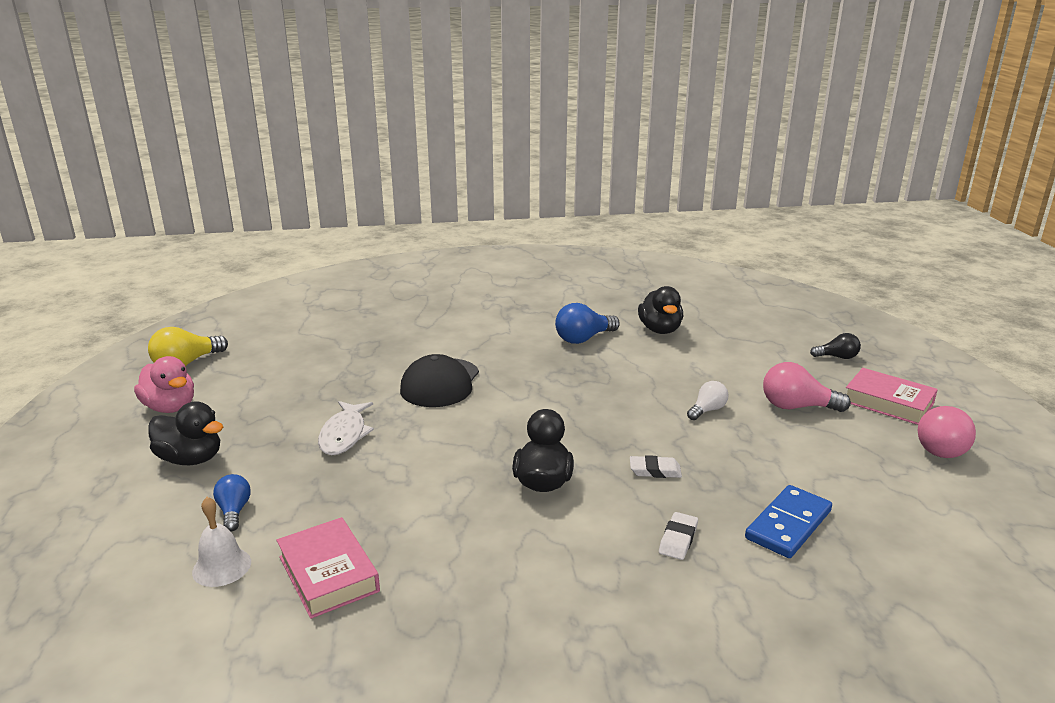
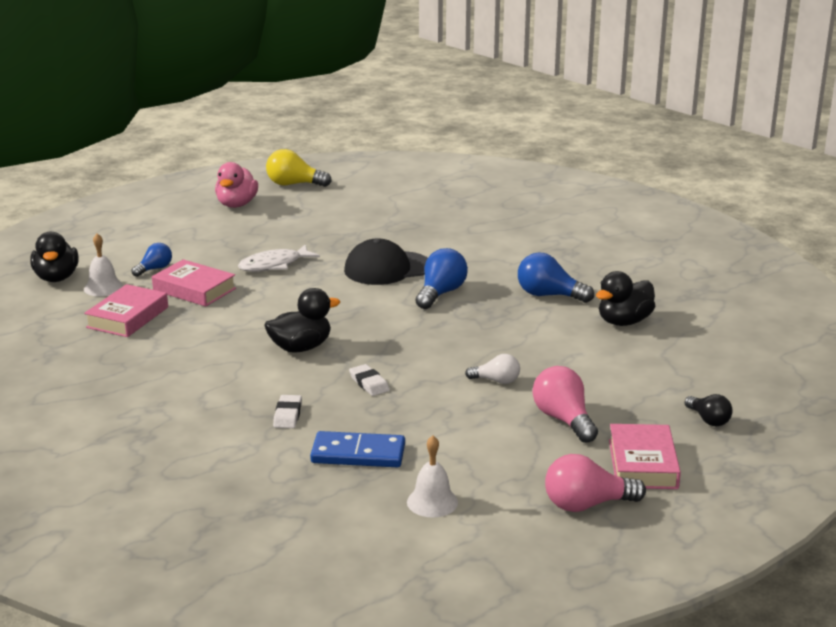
camera: 55 degrees right, 0 degrees up
black duck [148,401,223,465] -> black duck moved to [30,231,79,282]
white eraser [659,512,698,560] -> white eraser turned 75 degrees counterclockwise [273,395,302,428]
none -> pink book [152,259,236,307]
none -> white bell [407,435,458,517]
none -> blue light bulb [416,248,468,309]

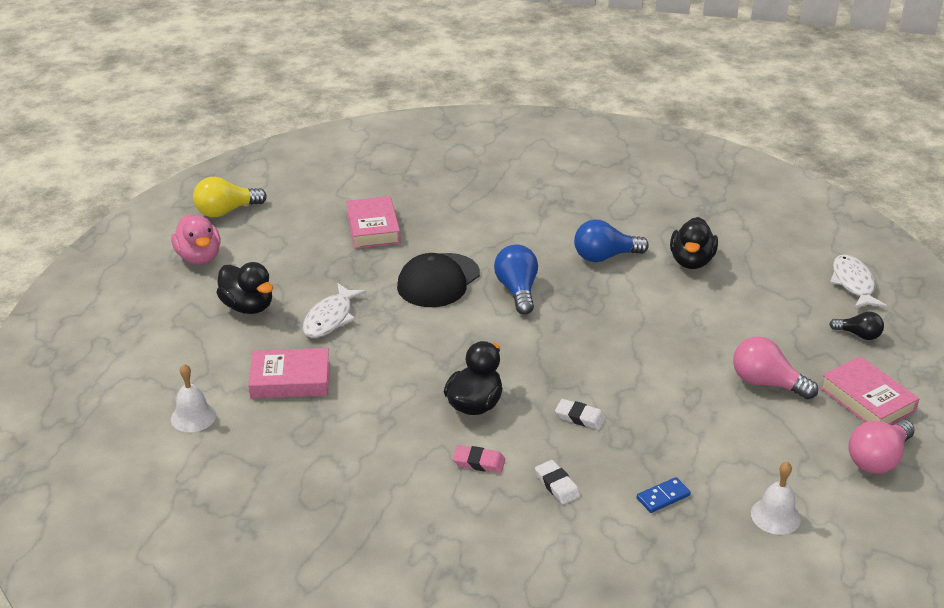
camera: 35 degrees left, 10 degrees up
black duck [30,231,79,282] -> black duck moved to [216,262,273,314]
pink book [84,284,168,337] -> pink book moved to [346,196,401,249]
blue light bulb [132,243,172,277] -> none
blue domino [310,431,405,467] -> blue domino [637,477,691,513], size x0.56
white light bulb [465,354,520,384] -> none
none -> pink eraser [453,445,505,473]
none -> white fish [830,254,887,309]

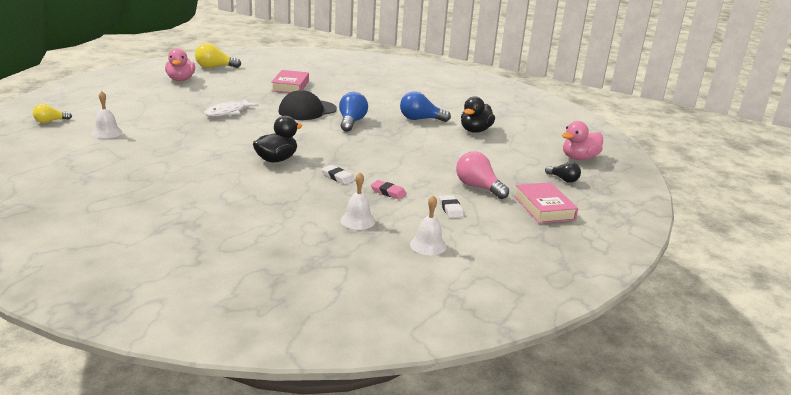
camera: 15 degrees right, 10 degrees down
black duck [216,262,273,314] -> none
pink book [248,348,330,399] -> none
pink eraser [453,445,505,473] -> pink eraser moved to [371,180,407,200]
white eraser [535,460,581,505] -> white eraser moved to [439,195,464,218]
blue domino [637,477,691,513] -> white bell [340,173,375,230]
white fish [830,254,887,309] -> pink duck [562,121,603,160]
pink light bulb [848,419,915,474] -> none
none -> yellow light bulb [33,104,72,123]

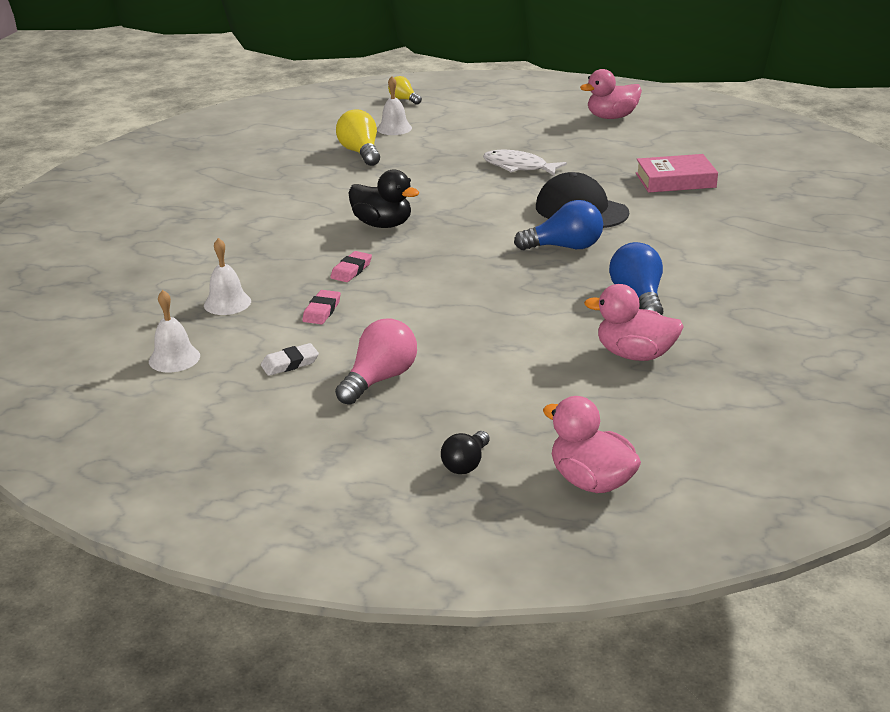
camera: 80 degrees right, 5 degrees up
yellow light bulb [195,43,241,68] -> yellow light bulb moved to [336,109,380,166]
white eraser [322,165,354,185] -> pink eraser [330,251,372,282]
black duck [461,96,495,133] -> pink duck [584,284,684,361]
pink book [514,182,578,224] -> none

